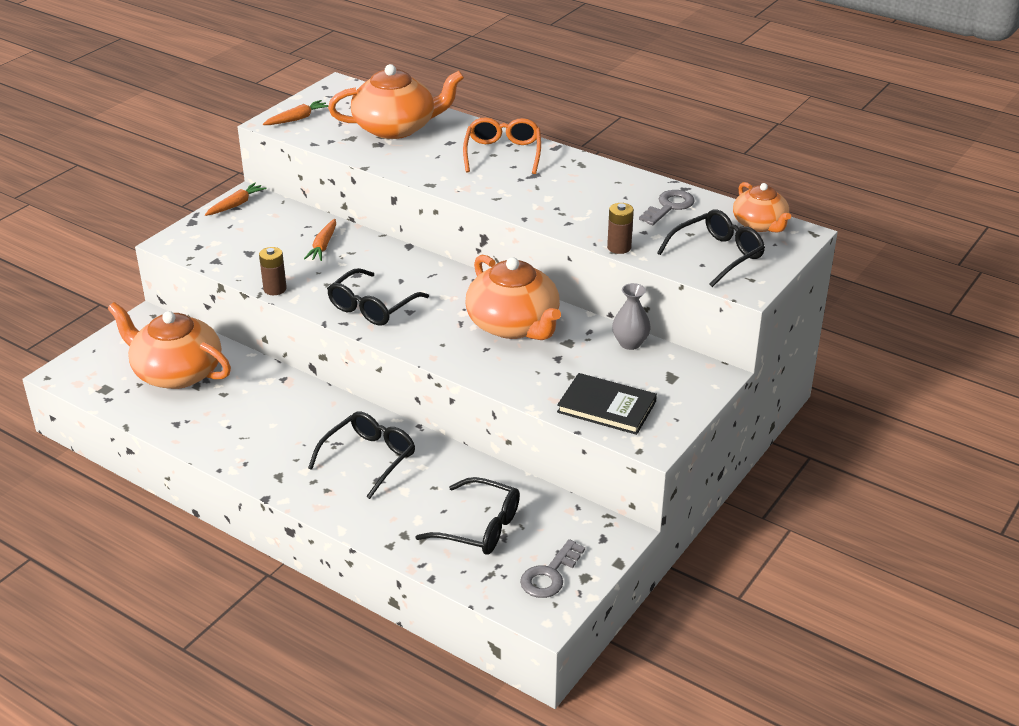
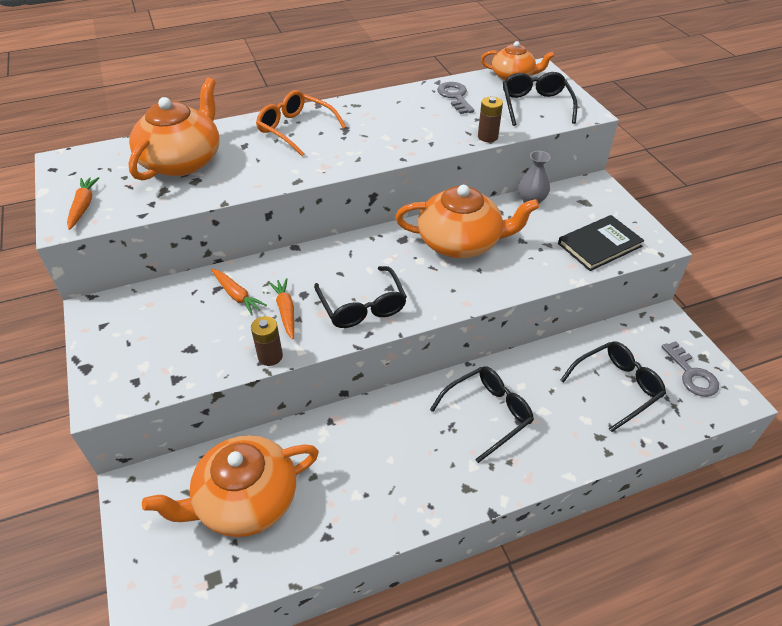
camera: 55 degrees left, 10 degrees up
orange carrot [205,183,267,216] -> orange carrot moved to [269,278,294,339]
black glasses [308,411,415,499] -> black glasses turned 75 degrees clockwise [430,366,534,463]

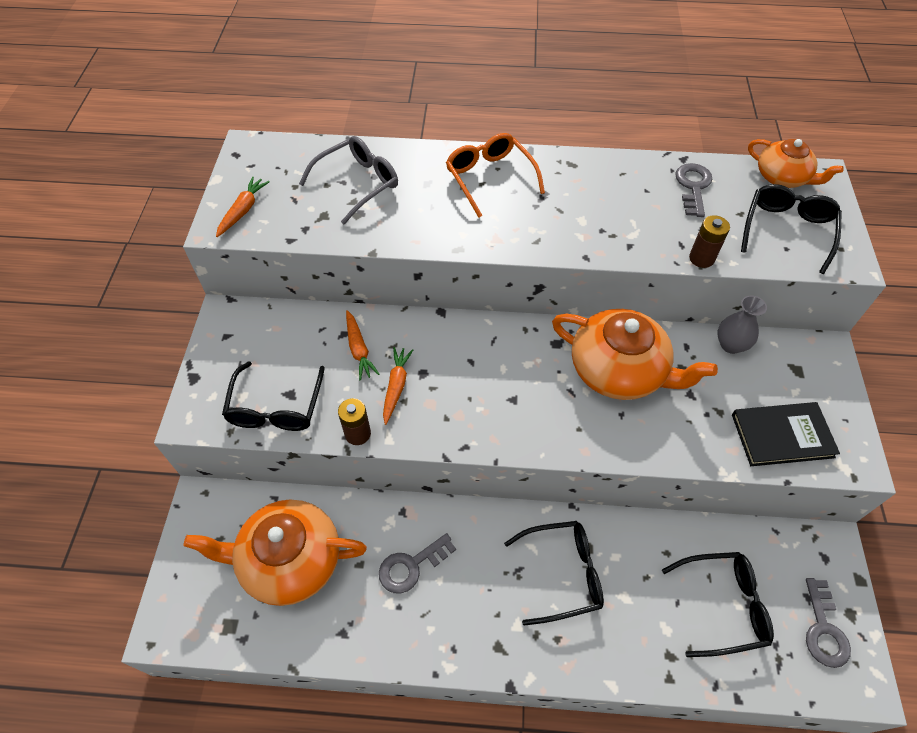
camera: 25 degrees right, 10 degrees up
orange teapot [128,78,220,181] -> grey glasses [299,136,398,224]
black glasses [314,266,407,328] -> black glasses moved to [222,361,325,431]
none -> grey key [379,533,456,594]

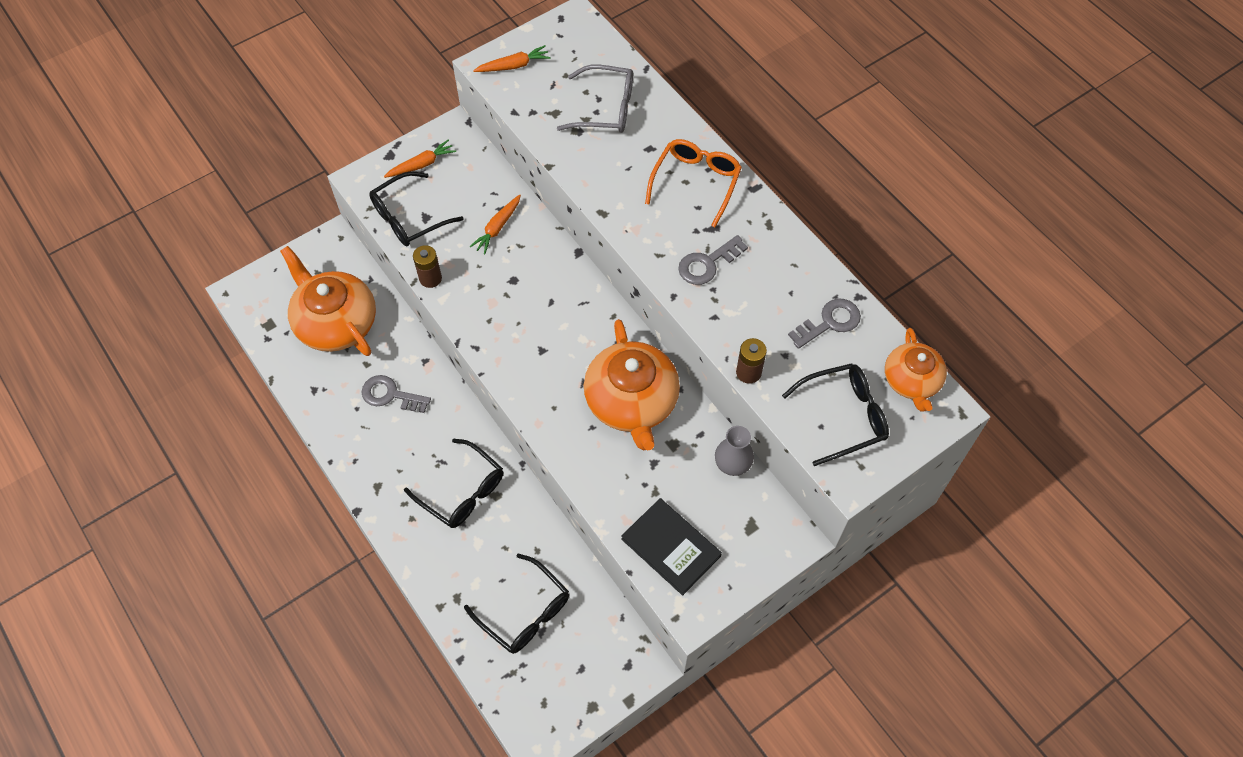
camera: 50 degrees right, 5 degrees up
orange carrot [383,347,413,425] -> orange carrot moved to [384,140,456,178]
grey key [806,578,851,668] -> grey key moved to [678,235,748,285]

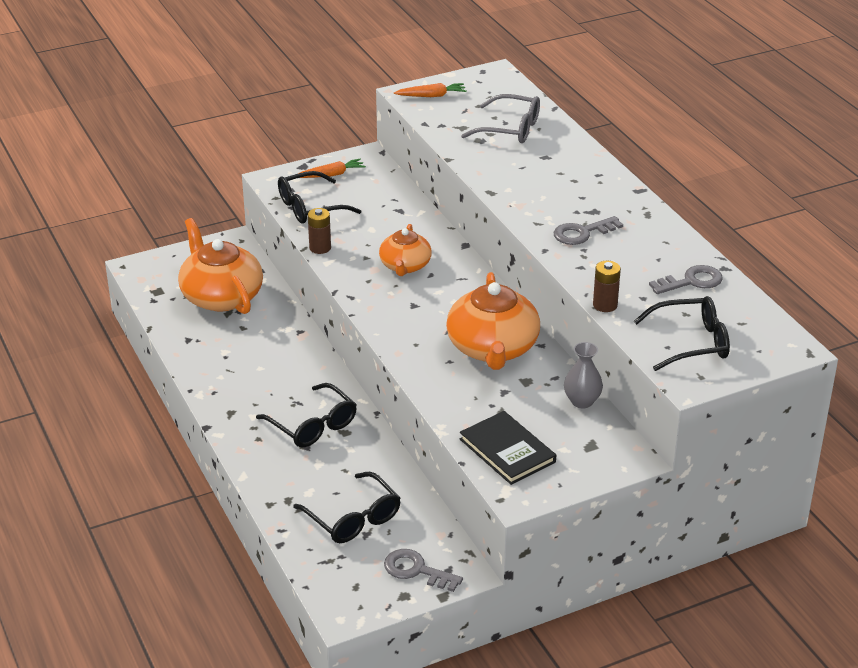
camera: 10 degrees right, 25 degrees down
grey key [361,375,431,413] -> grey key moved to [384,549,463,592]
orange carrot [470,194,521,254] -> none
orange glasses [645,139,742,227] -> none
orange teapot [885,328,947,411] -> orange teapot moved to [379,224,432,276]

